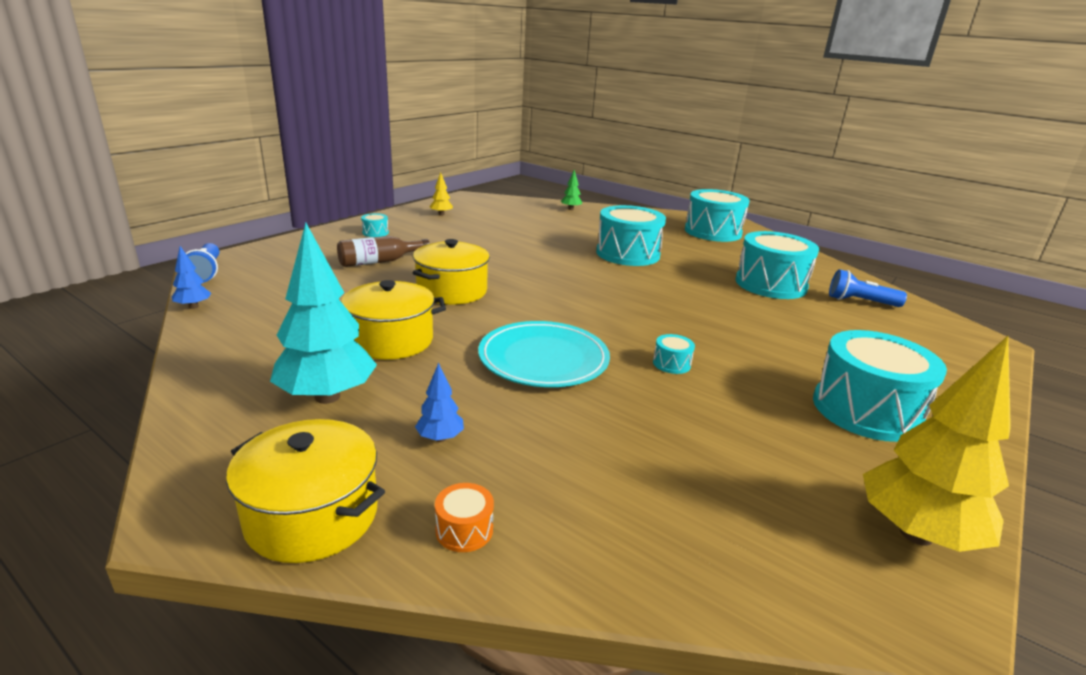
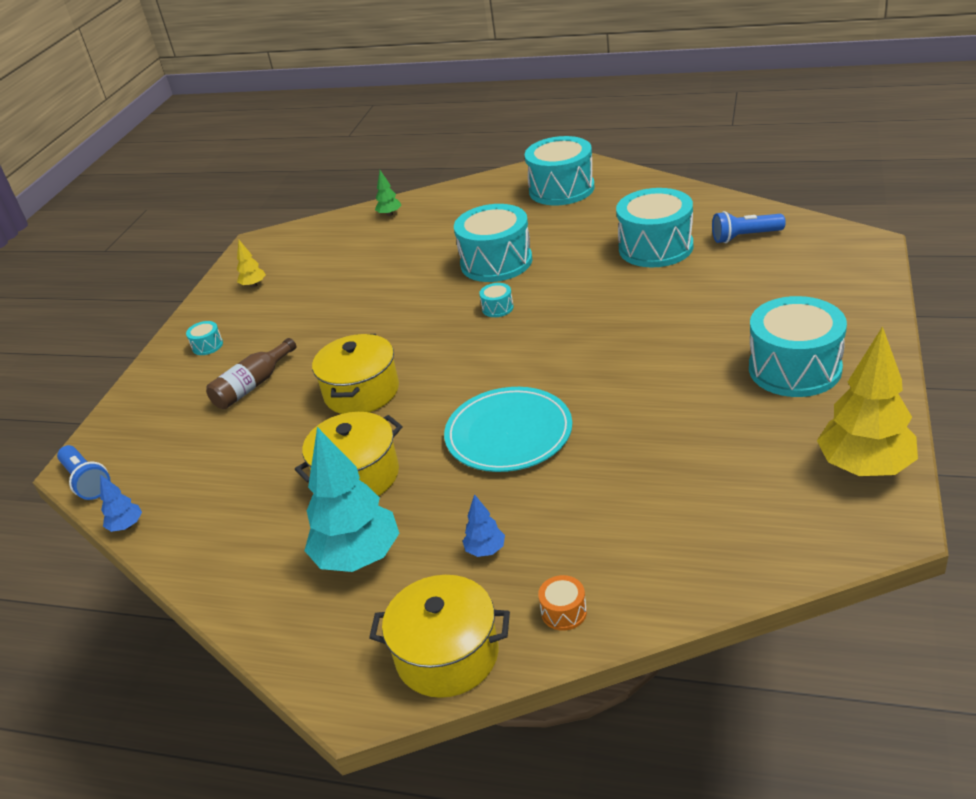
camera: 15 degrees left, 10 degrees up
turquoise drum [653,334,695,374] -> turquoise drum moved to [479,283,514,317]

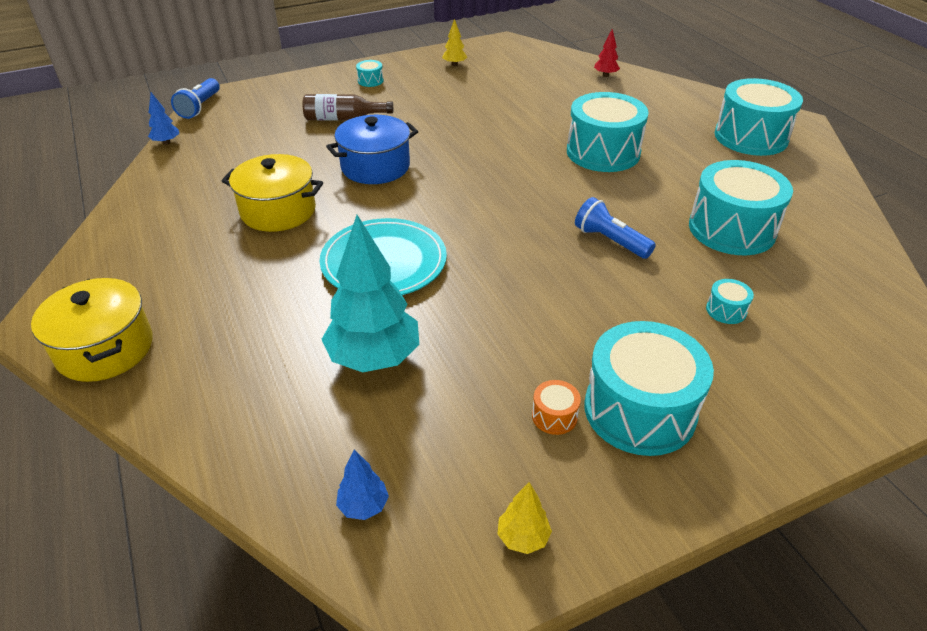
camera: 45 degrees right, 5 degrees up
turquoise tree [304,427,399,572] -> turquoise tree moved to [322,215,419,372]
yellow pot [312,334,399,414] -> blue pot [326,115,418,184]
green tree [375,170,401,216] -> red tree [594,29,620,77]
blue tree [463,494,505,557] -> blue tree moved to [336,450,389,520]
turquoise drum [479,283,514,317] -> turquoise drum moved to [706,279,754,324]
orange drum [538,575,587,631] -> orange drum moved to [532,380,581,435]
blue flashlight [712,211,786,243] -> blue flashlight moved to [575,197,656,259]
yellow tree [817,326,918,476] -> yellow tree [498,482,552,554], size x0.45

